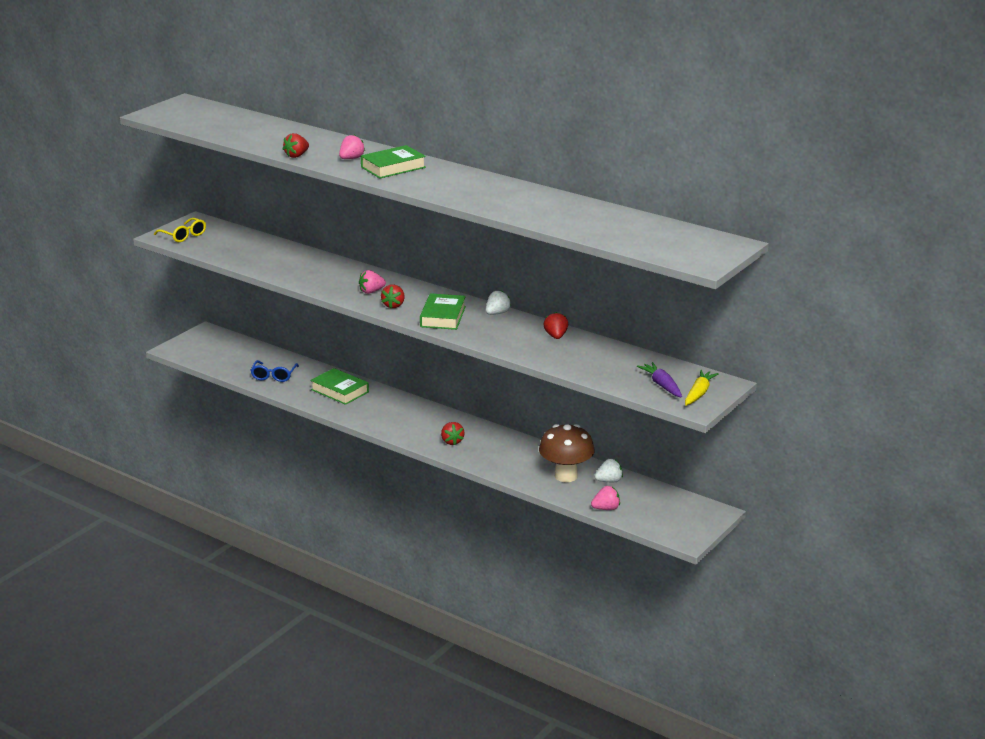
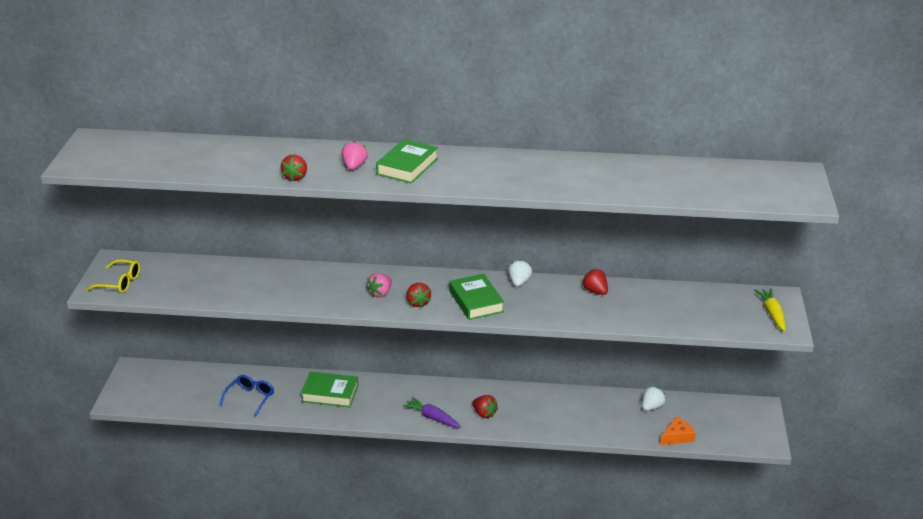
camera: 30 degrees left, 5 degrees up
blue glasses [250,360,299,382] -> blue glasses turned 135 degrees counterclockwise [220,375,274,417]
brown mushroom [539,424,595,482] -> none
pink strawberry [591,486,620,510] -> orange cheese [660,417,695,445]
purple carrot [637,362,682,397] -> purple carrot moved to [402,397,461,428]

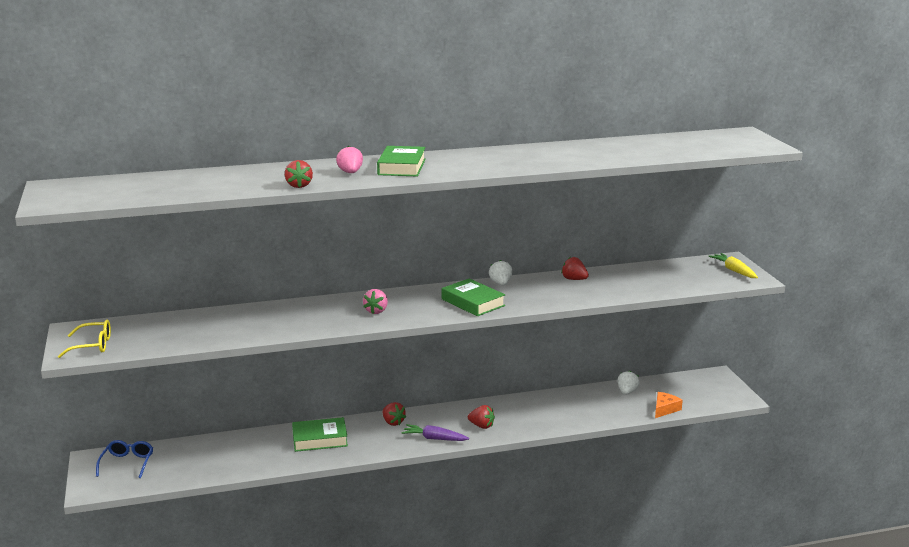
camera: 20 degrees left, 10 degrees down
blue glasses [220,375,274,417] -> blue glasses moved to [96,440,153,478]
red strawberry [407,283,431,307] -> red strawberry moved to [383,402,406,426]

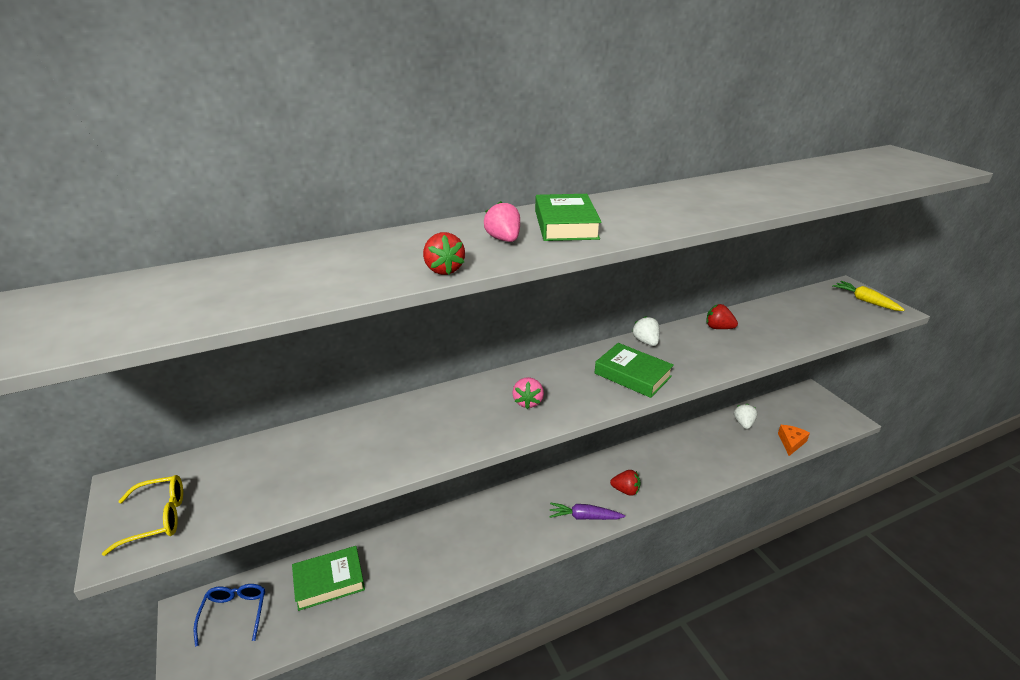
camera: 10 degrees left, 10 degrees up
green book [292,417,348,452] -> green book moved to [292,546,365,611]
red strawberry [383,402,406,426] -> none

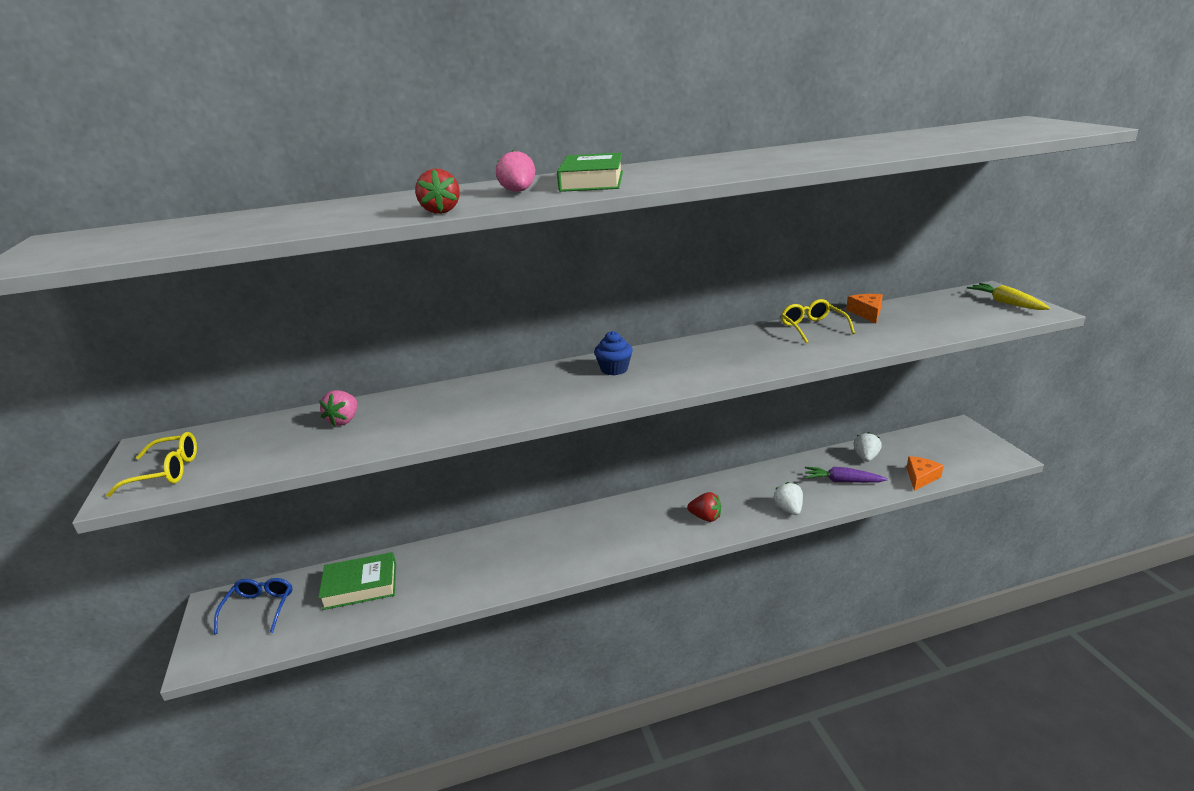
camera: 10 degrees right, 5 degrees down
pink strawberry [512,377,544,409] -> pink strawberry moved to [319,390,357,426]
purple carrot [549,502,625,520] -> purple carrot moved to [805,467,888,483]
green book [595,343,674,398] -> none
white strawberry [632,316,660,346] -> white strawberry moved to [774,482,803,515]
red strawberry [706,304,738,329] -> yellow glasses [781,299,855,343]
none -> blue cupcake [594,331,633,375]
none -> orange cheese [846,294,883,323]

